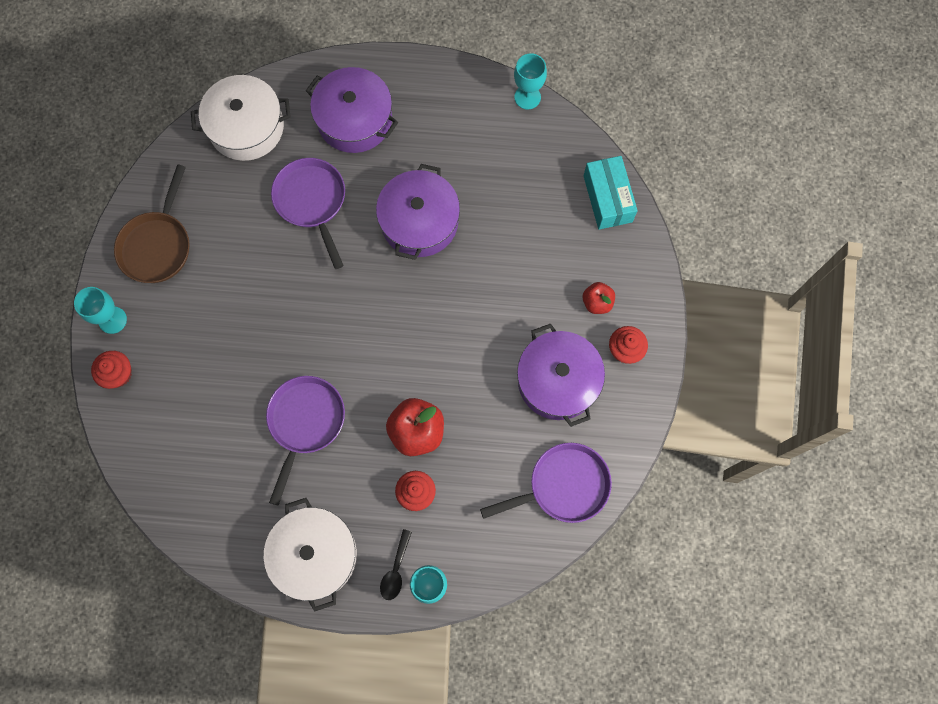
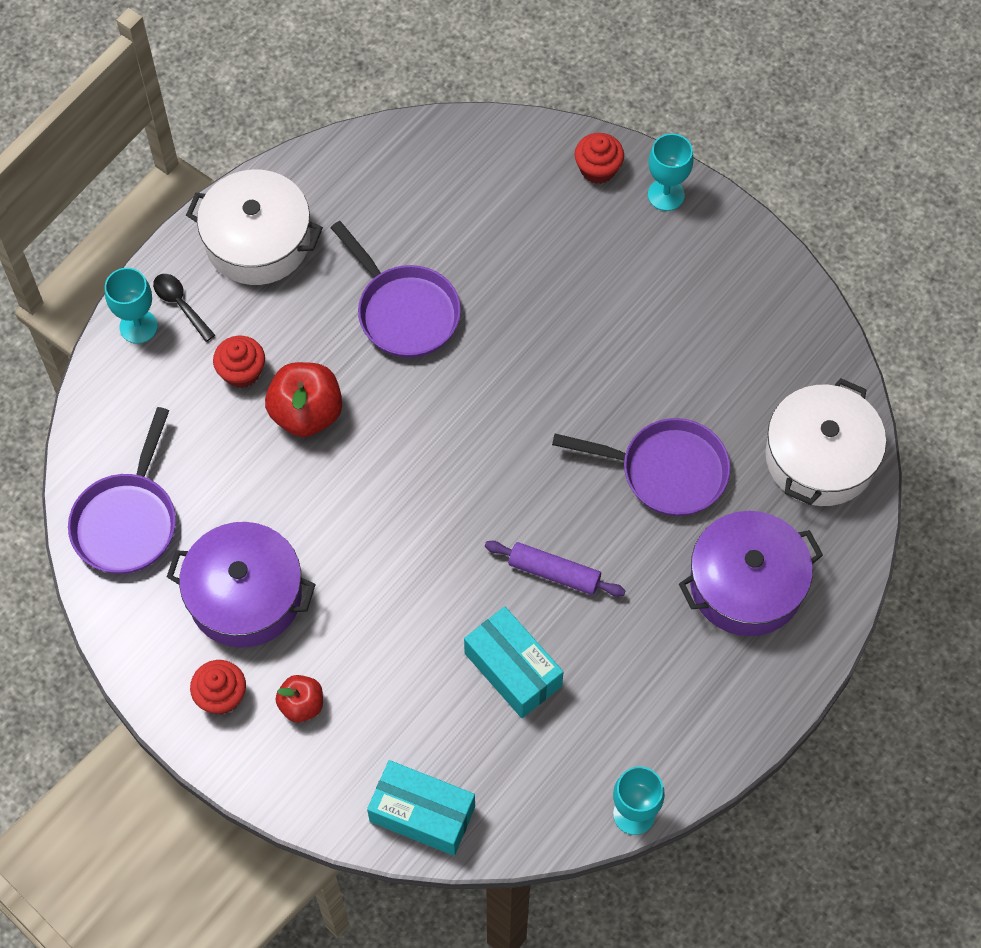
camera: 125 degrees right, 10 degrees down
brown pan [114,164,190,283] -> none
purple pot [376,164,460,260] -> purple rolling pin [485,541,625,597]
none -> turquoise box [464,606,563,718]

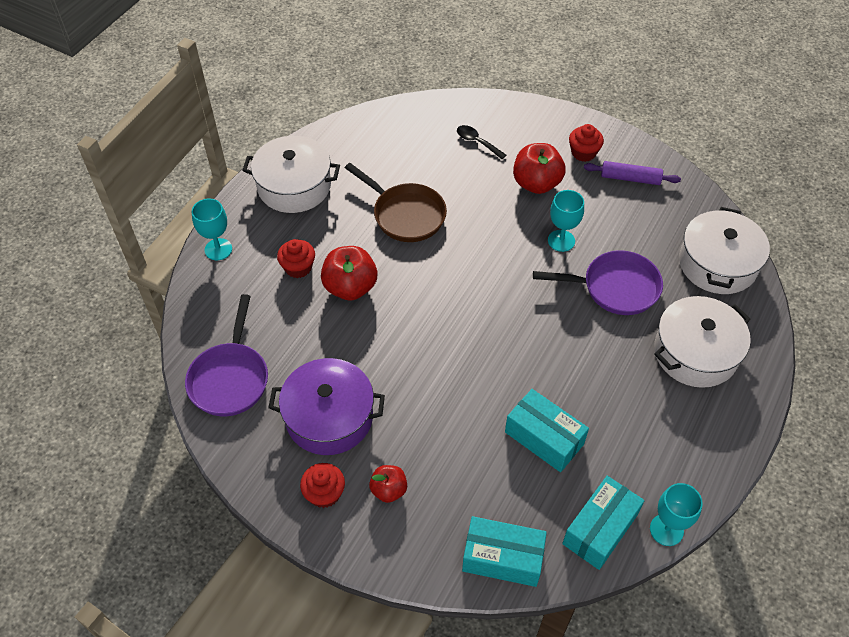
camera: 10 degrees left, 10 degrees down
black spoon [153,274,215,342] -> black spoon moved to [457,125,506,159]
purple pan [331,221,461,358] -> brown pan [345,163,447,242]
purple rolling pin [485,541,625,597] -> purple rolling pin moved to [584,161,681,185]
red cupcake [574,133,624,184] -> red cupcake moved to [569,124,604,162]
turquoise goblet [648,133,694,211] -> turquoise goblet moved to [548,190,584,252]
purple pot [679,511,823,636] -> white pot [654,296,751,388]
none -> red apple [513,143,566,194]
none -> turquoise box [562,476,644,570]

